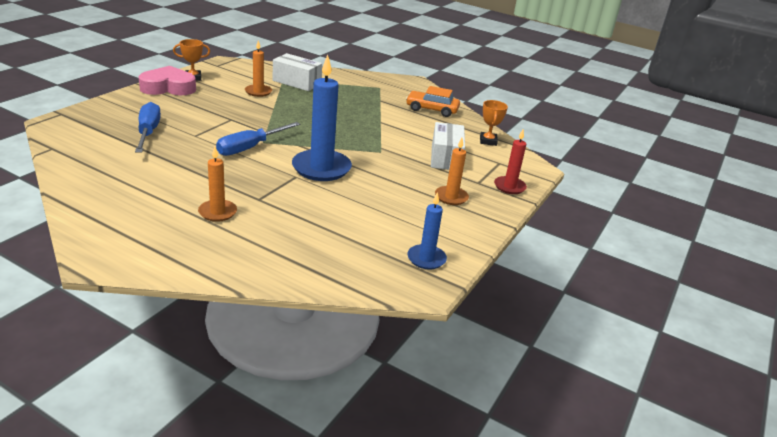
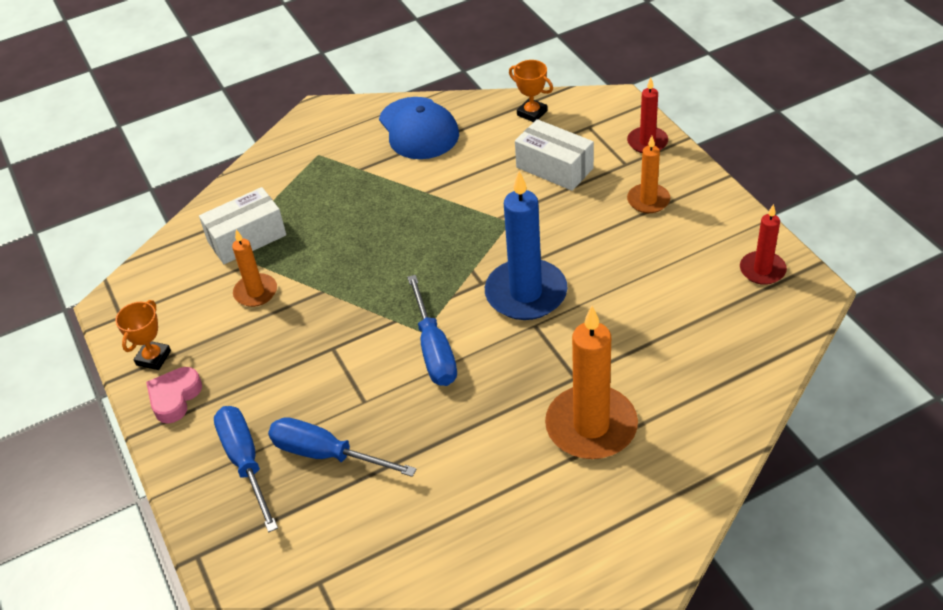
camera: 50 degrees left, 15 degrees up
pink heart [138,66,196,95] -> pink heart [146,367,202,424], size x0.66
orange candle [198,147,237,222] -> orange candle [545,306,638,459], size x1.81
orange car [406,86,460,117] -> blue cap [379,97,459,159]
blue candle [407,192,447,270] -> red candle [740,204,787,285]
none -> blue screwdriver [214,406,278,532]

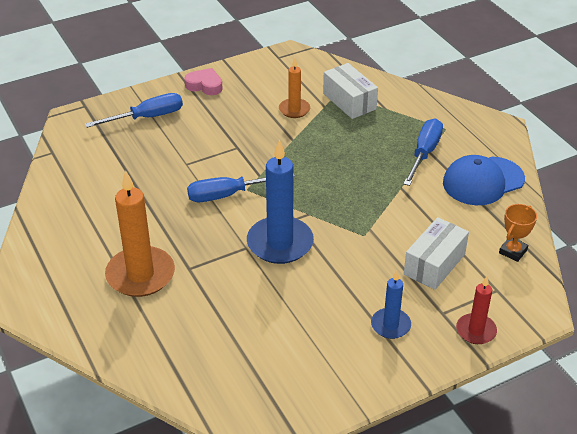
camera: 85 degrees right, 5 degrees down
orange trophy [115,300,171,370] -> none
blue screwdriver [268,417,416,477] -> blue screwdriver moved to [403,118,443,186]
orange candle [627,136,670,213] -> blue candle [371,270,411,339]
red candle [740,204,787,285] -> none

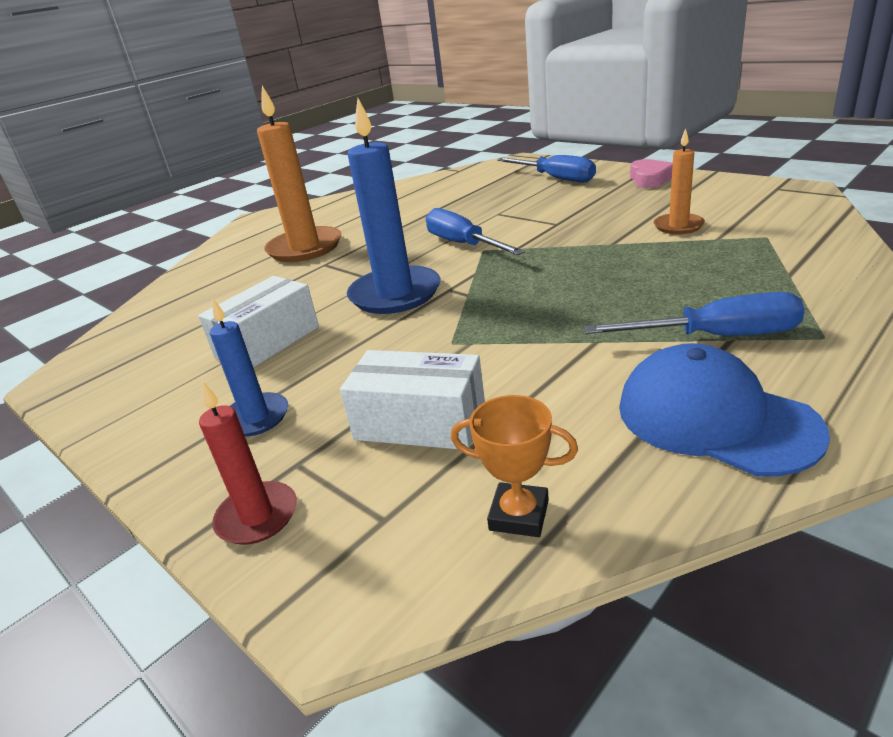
camera: 75 degrees right, 10 degrees down
white box [323,63,378,119] -> white box moved to [198,276,319,368]

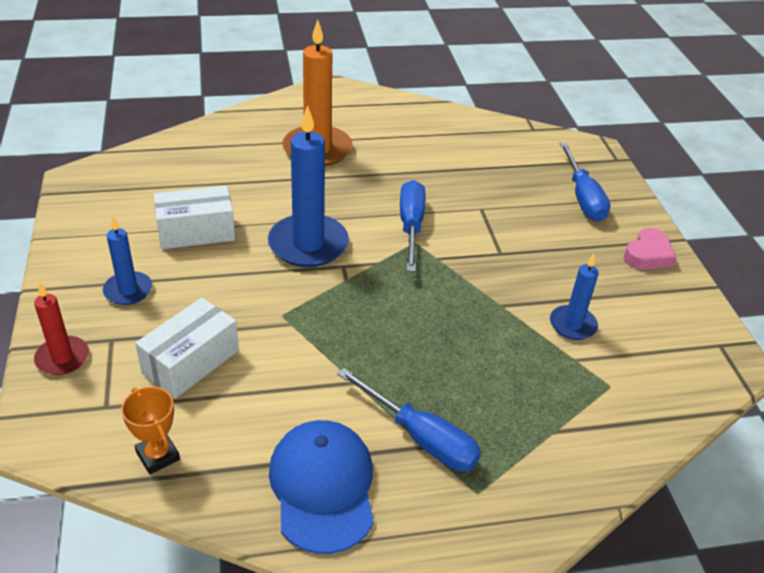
camera: 30 degrees right, 10 degrees up
white box [340,350,485,449] -> white box turned 75 degrees clockwise [135,298,239,399]
orange candle [654,128,705,234] -> blue candle [550,254,599,340]

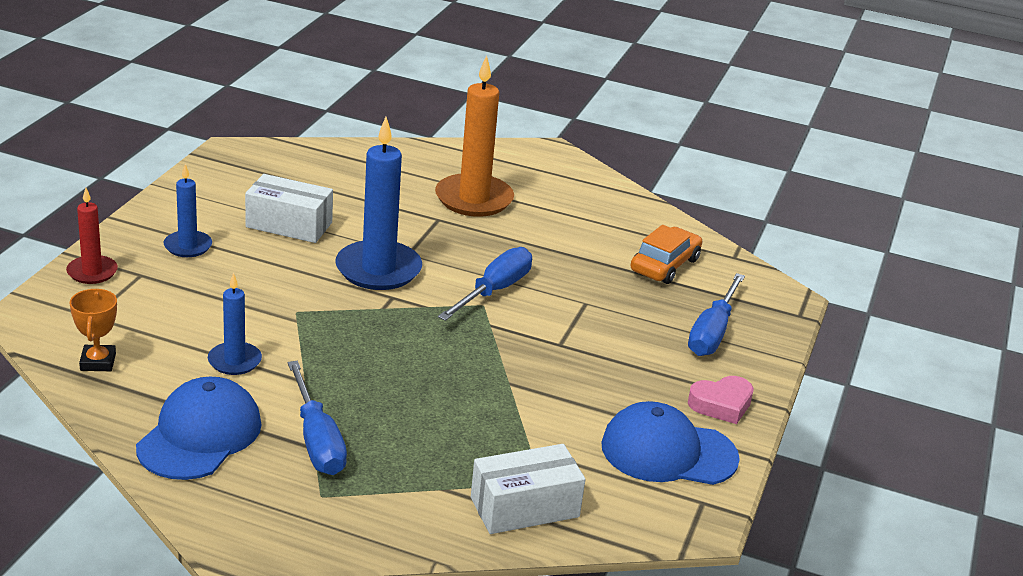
camera: 30 degrees right, 10 degrees down
white box [135,298,239,399] -> white box moved to [471,444,586,534]
blue candle [550,254,599,340] -> blue candle moved to [208,273,262,375]
none -> blue cap [601,401,740,485]
none -> orange car [630,225,702,284]

